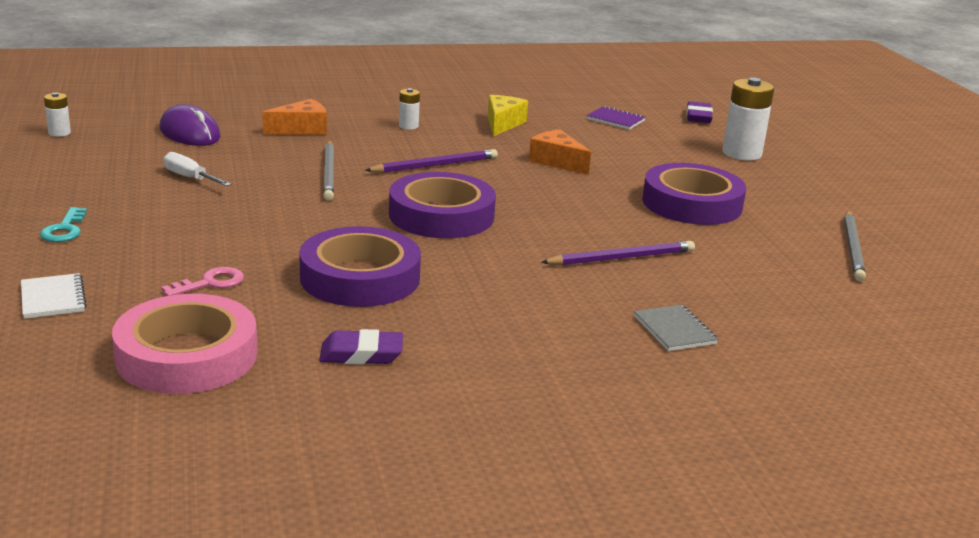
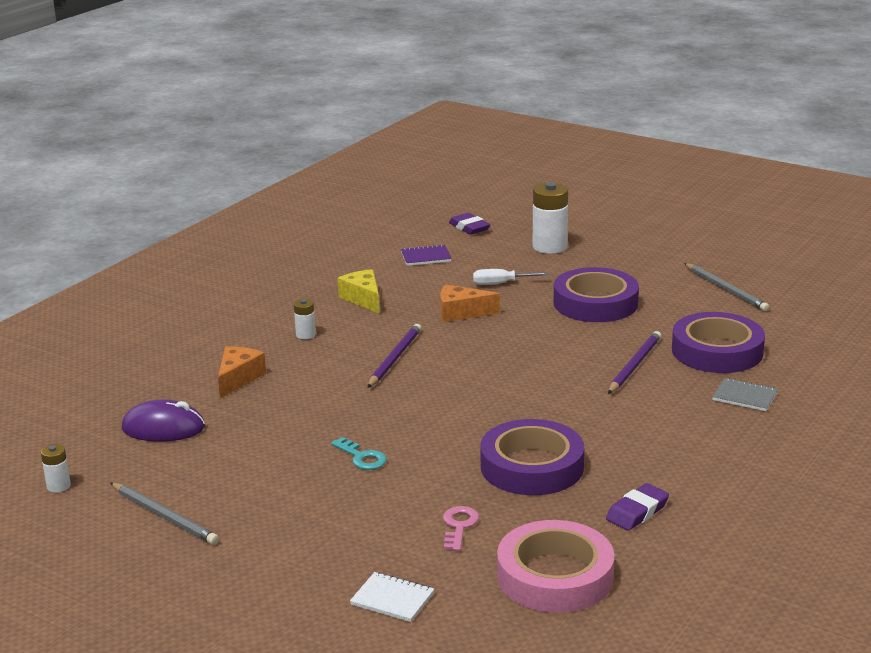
camera: 40 degrees left, 0 degrees up
turquoise key [40,207,87,242] -> turquoise key moved to [331,437,387,470]
white screwdriver [163,152,232,186] -> white screwdriver moved to [473,269,549,285]
grey pencil [323,141,334,201] -> grey pencil moved to [110,482,219,545]
purple tape [389,172,496,238] -> purple tape moved to [672,312,765,373]

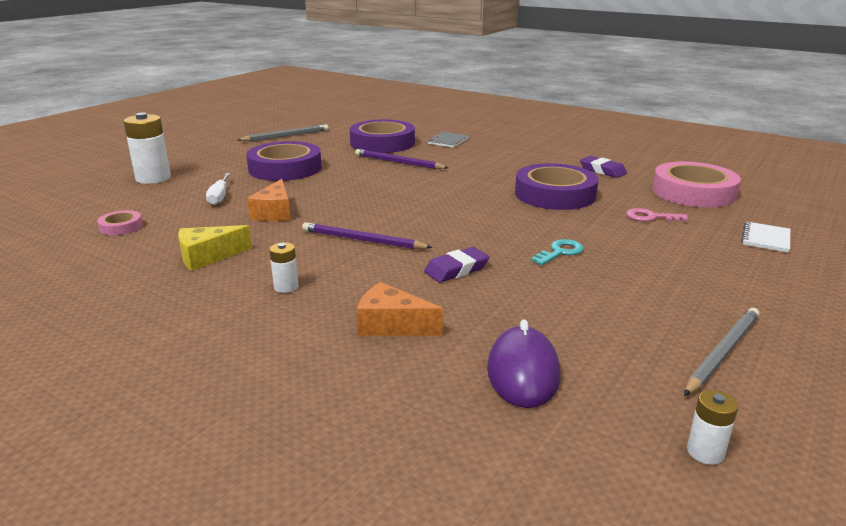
camera: 90 degrees left, 0 degrees up
purple notebook [401,244,452,266] -> pink tape [97,210,143,235]
purple eraser [449,213,491,235] -> purple eraser moved to [424,247,489,283]

